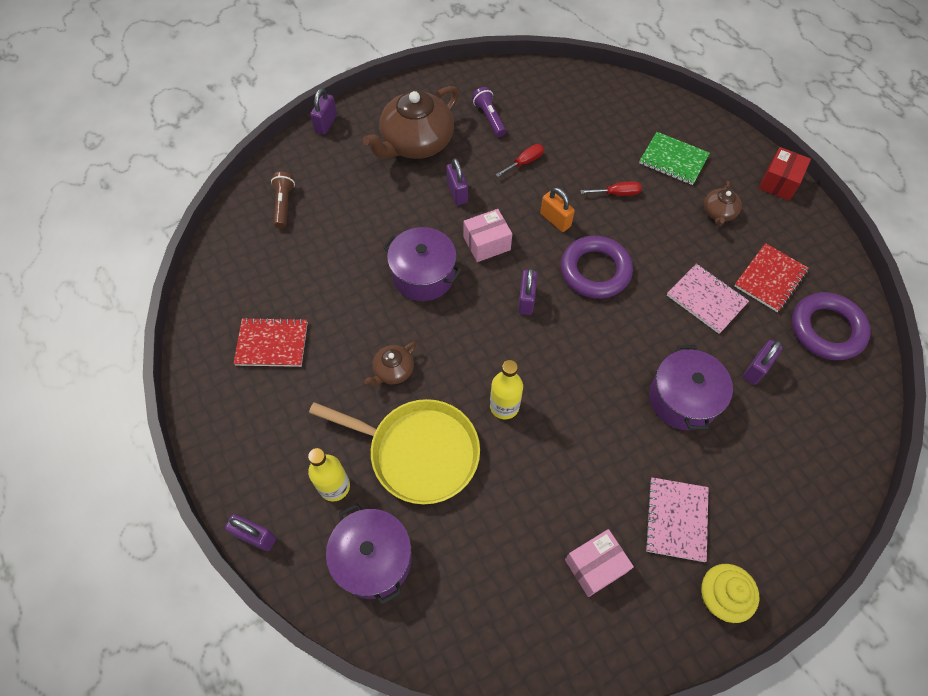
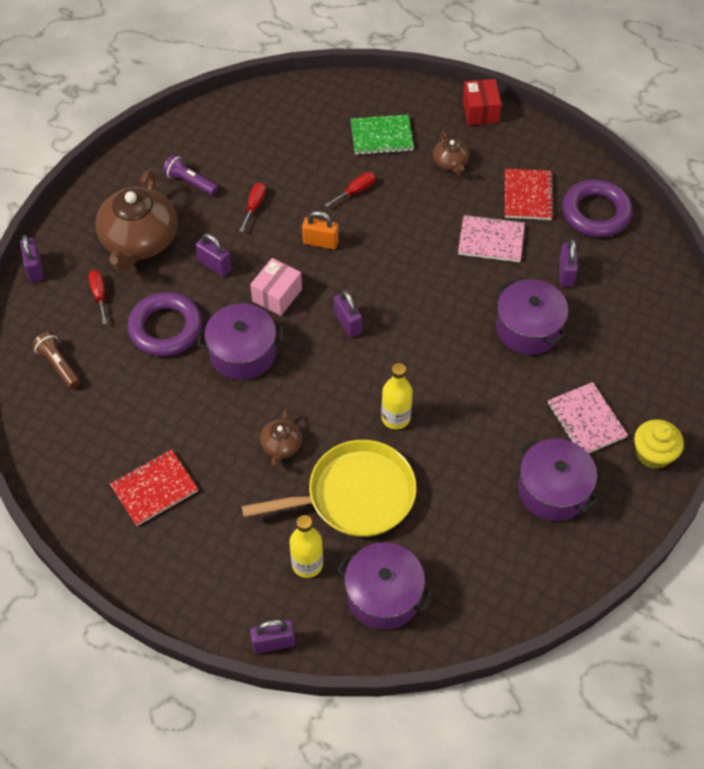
camera: 35 degrees left, 5 degrees down
purple ring [561,236,633,299] -> purple ring moved to [127,292,202,356]
pink box [565,529,634,597] -> purple pot [518,439,598,521]
none -> red screwdriver [89,270,107,324]

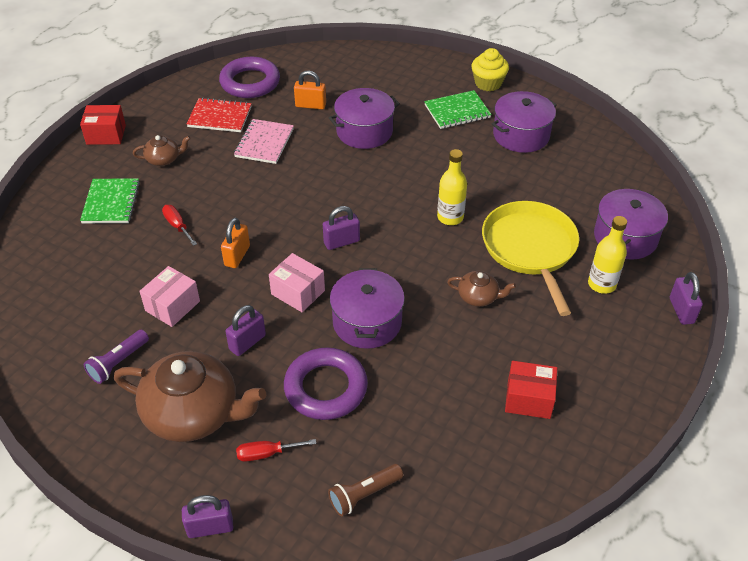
camera: 85 degrees left, 10 degrees down
red notebook [110,449,198,526] -> red box [505,361,557,419]
red screwdriver [239,182,266,232] -> pink box [139,266,200,327]
pink notebook [548,382,628,454] -> green notebook [424,90,492,129]
purple padlock [559,239,578,287] -> orange padlock [294,71,326,109]

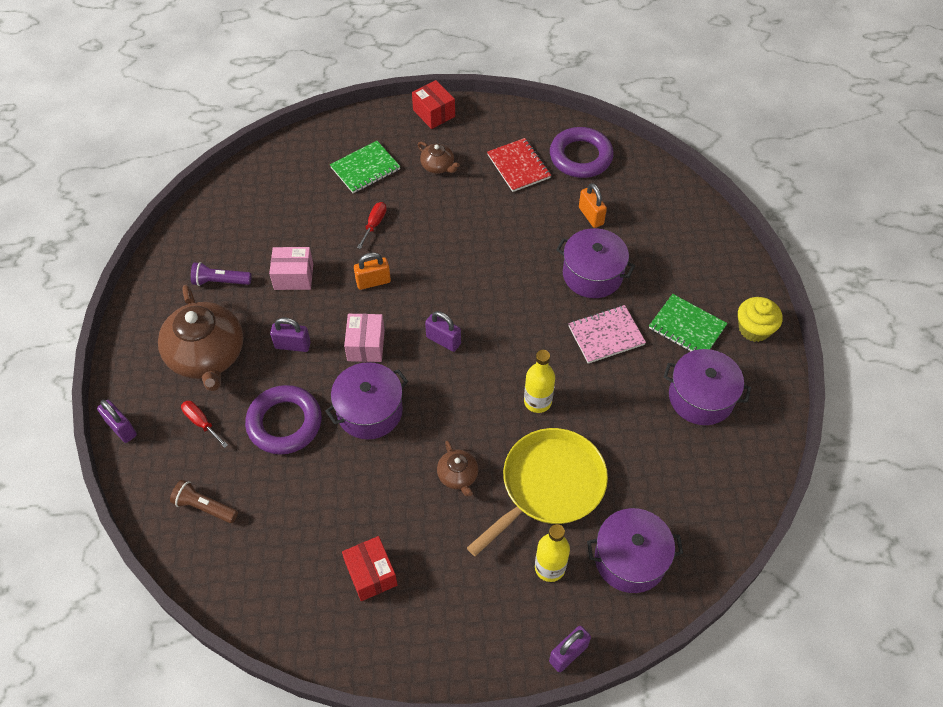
camera: 55 degrees right, 10 degrees up
pink notebook [234,119,294,164] -> pink notebook moved to [568,305,646,364]

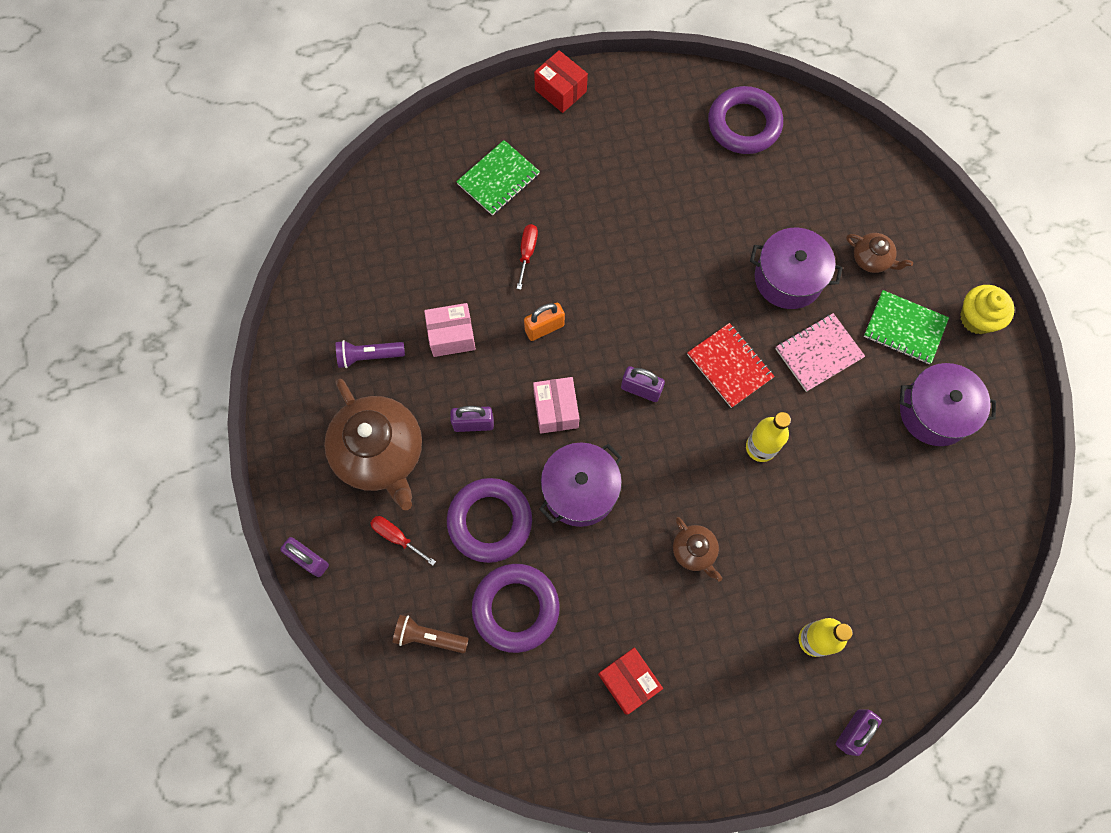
camera: 10 degrees left, 15 degrees up
brown teapot [418,142,460,174] -> brown teapot moved to [846,233,913,273]
yellow pan [467,428,608,556] -> none
red notebook [487,138,551,192] -> red notebook moved to [687,323,775,408]
orange padlock [579,183,607,228] -> none
purple pot [587,508,683,593] -> none
none -> purple ring [472,564,560,653]

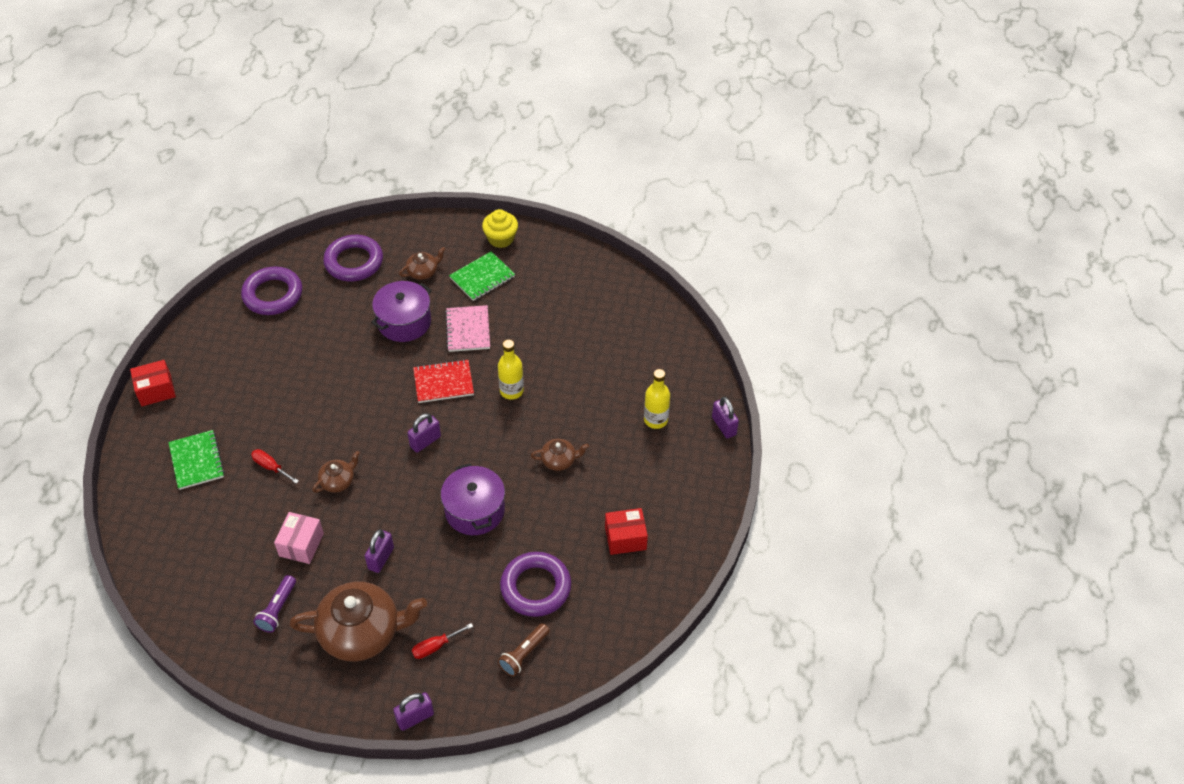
camera: 65 degrees left, 20 degrees down
purple ring [447,478,532,563] -> purple ring moved to [323,235,383,281]
orange padlock [524,303,565,341] -> brown teapot [312,451,360,493]
pink box [533,377,579,434] -> none
purple pot [900,363,996,446] -> none

